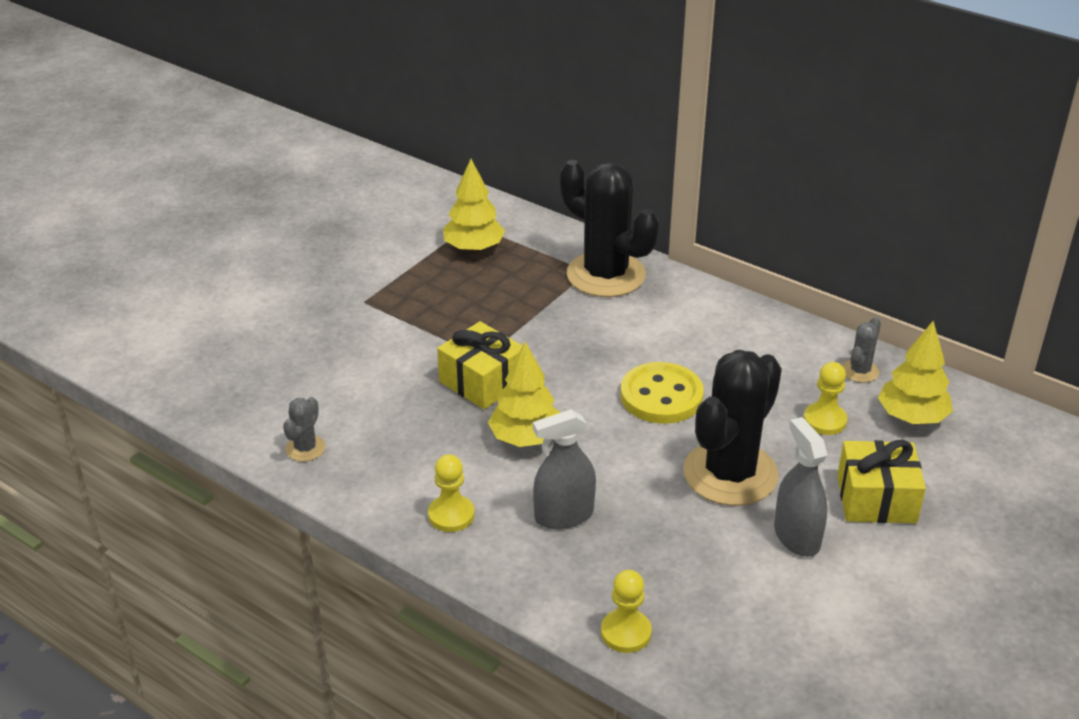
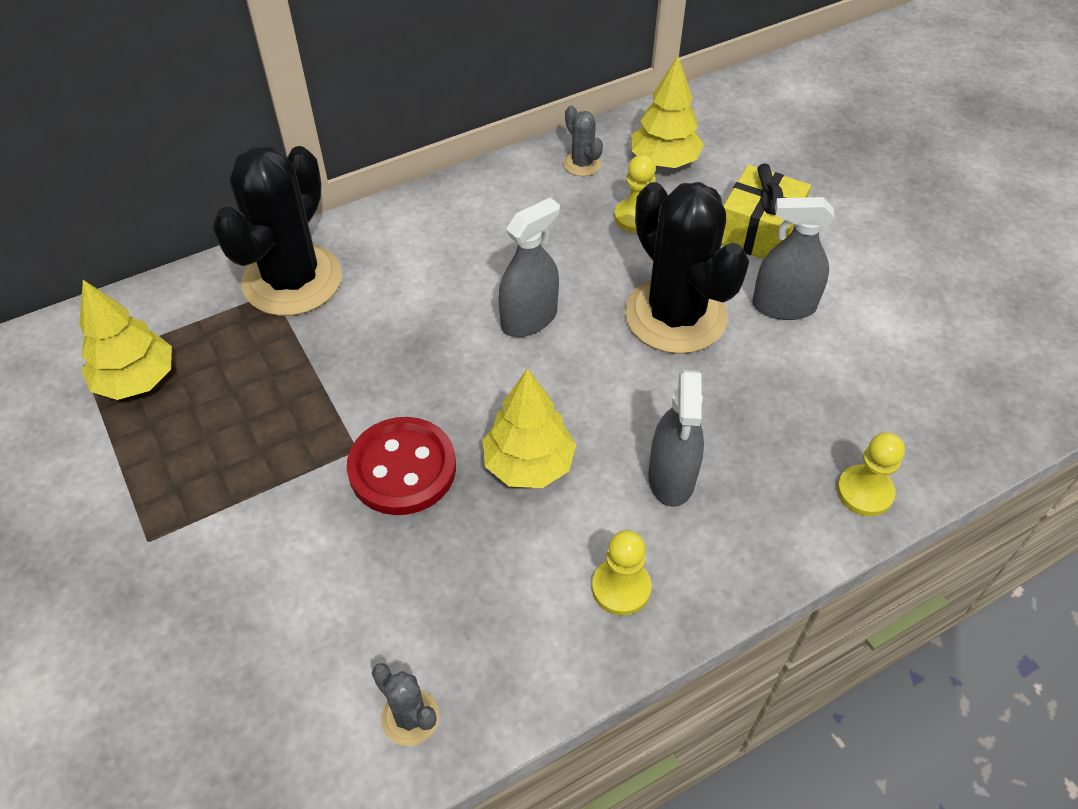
camera: 65 degrees left, 15 degrees up
yellow gift [437,321,523,409] -> red button [347,417,456,515]
black cactus [560,160,659,297] -> black cactus turned 45 degrees counterclockwise [212,146,342,316]
yellow button [620,362,704,424] -> grey spray bottle [498,198,560,337]

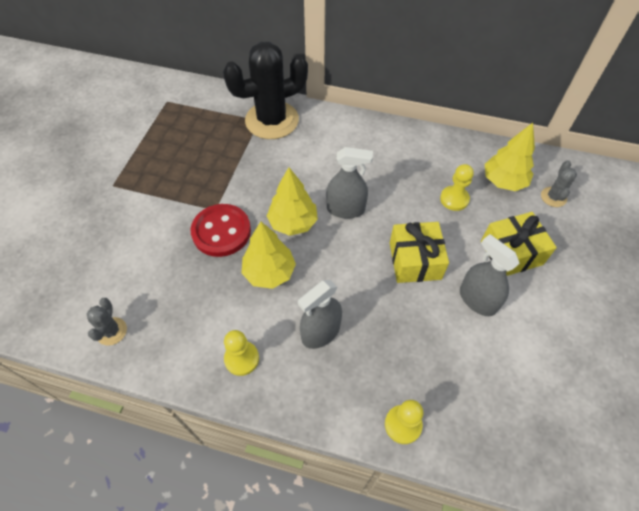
camera: 45 degrees right, 5 degrees up
yellow tree [79,280,172,400] -> yellow tree moved to [267,167,318,236]
grey cactus [563,106,603,176] -> grey cactus moved to [541,160,577,207]
black cactus [625,182,749,354] -> yellow gift [390,222,449,283]

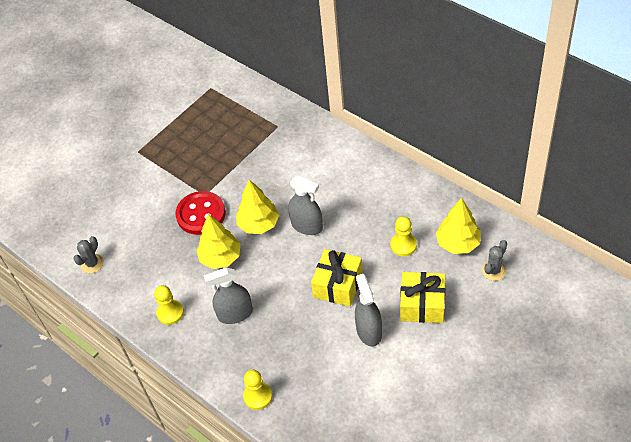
camera: 30 degrees right, 5 degrees down
black cactus [223,42,308,139] -> none

